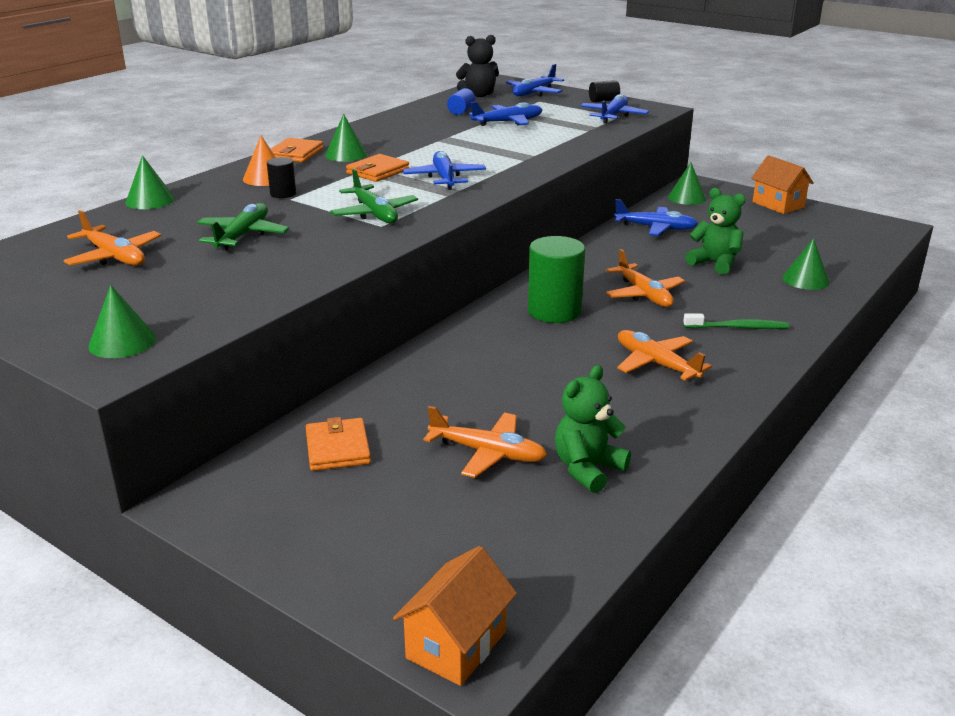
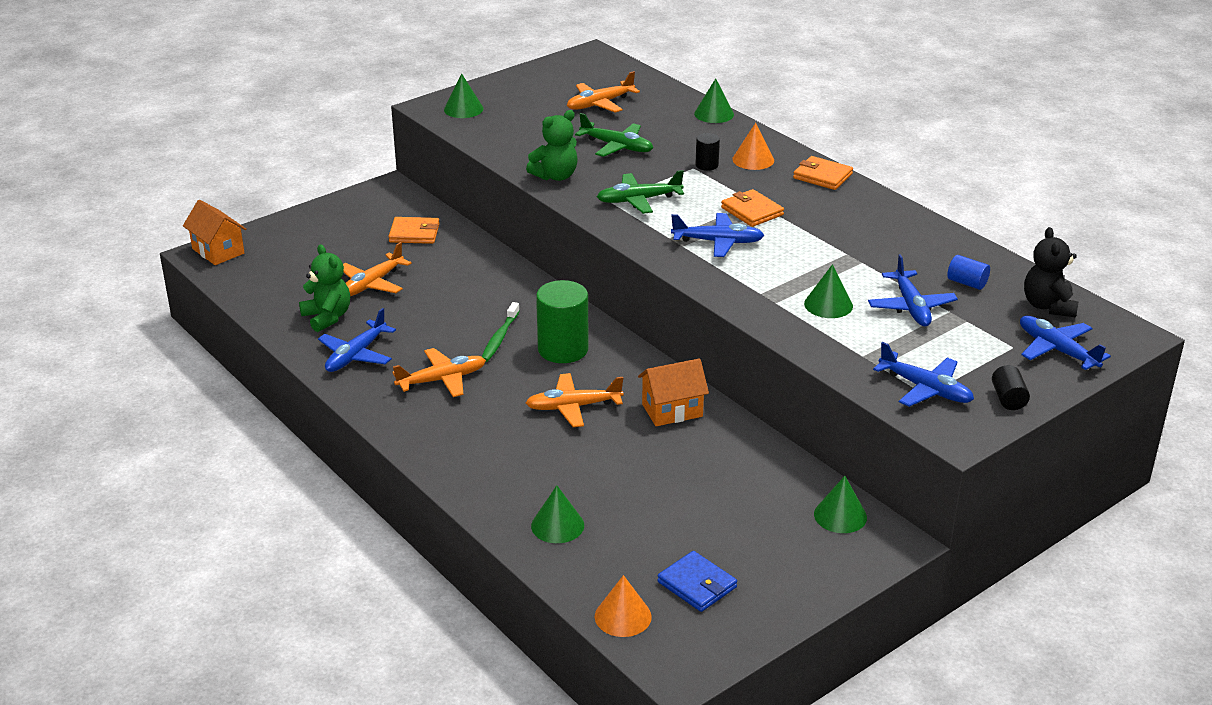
camera: 105 degrees right, 5 degrees up
green cone [325,114,368,162] -> green cone moved to [804,264,853,318]
blue plane [614,199,698,236] -> blue plane moved to [318,308,396,372]
green toothbrush [683,313,789,329] -> green toothbrush moved to [482,302,520,362]
green teddy bear [685,188,746,275] -> green teddy bear moved to [526,110,578,181]
orange house [751,155,814,214] -> orange house moved to [638,358,709,426]
none -> orange cone [595,575,652,637]
none -> blue wallet [657,551,737,612]

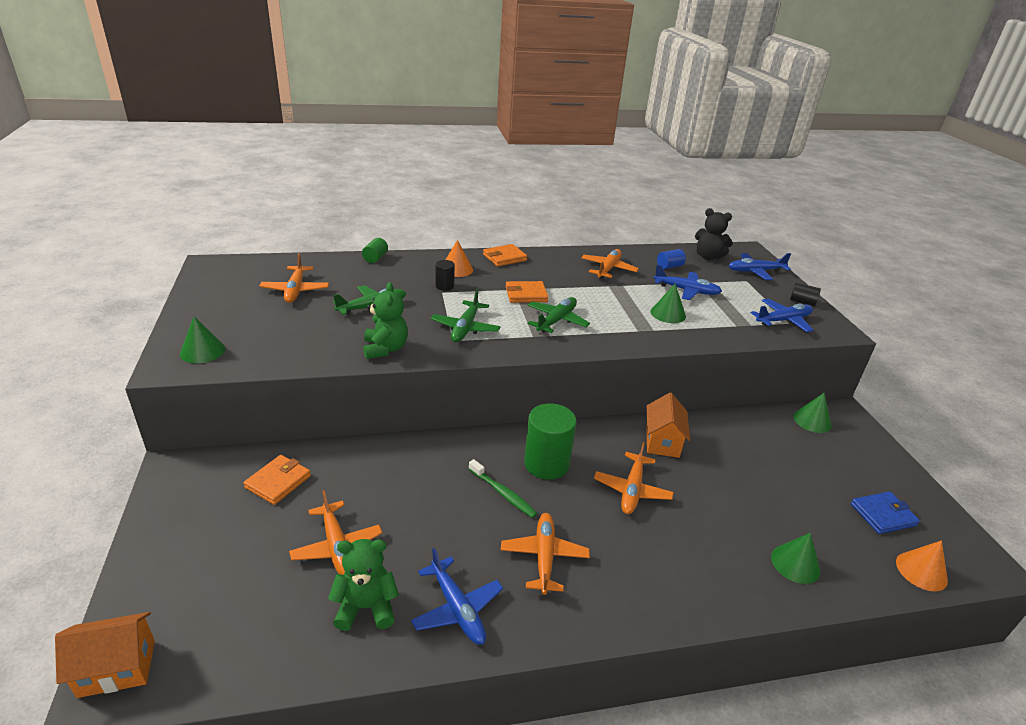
camera: 65 degrees left, 0 degrees up
blue plane [671,213,765,257] -> green plane [527,297,590,333]
green cone [694,78,734,123] -> green cylinder [362,238,388,263]
none -> orange plane [581,249,639,279]

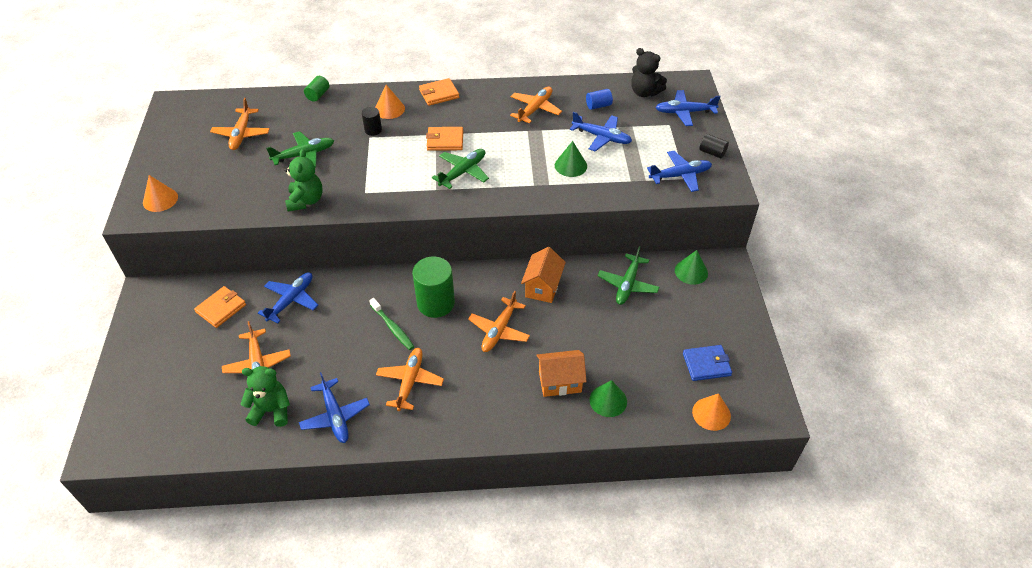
camera: 10 degrees right, 15 degrees up
orange house [55,612,155,698] -> orange house moved to [536,350,587,397]
green cone [180,316,225,363] -> orange cone [143,175,178,212]
green plane [431,289,500,342] -> green plane moved to [598,246,659,305]
none -> blue plane [258,273,318,323]

